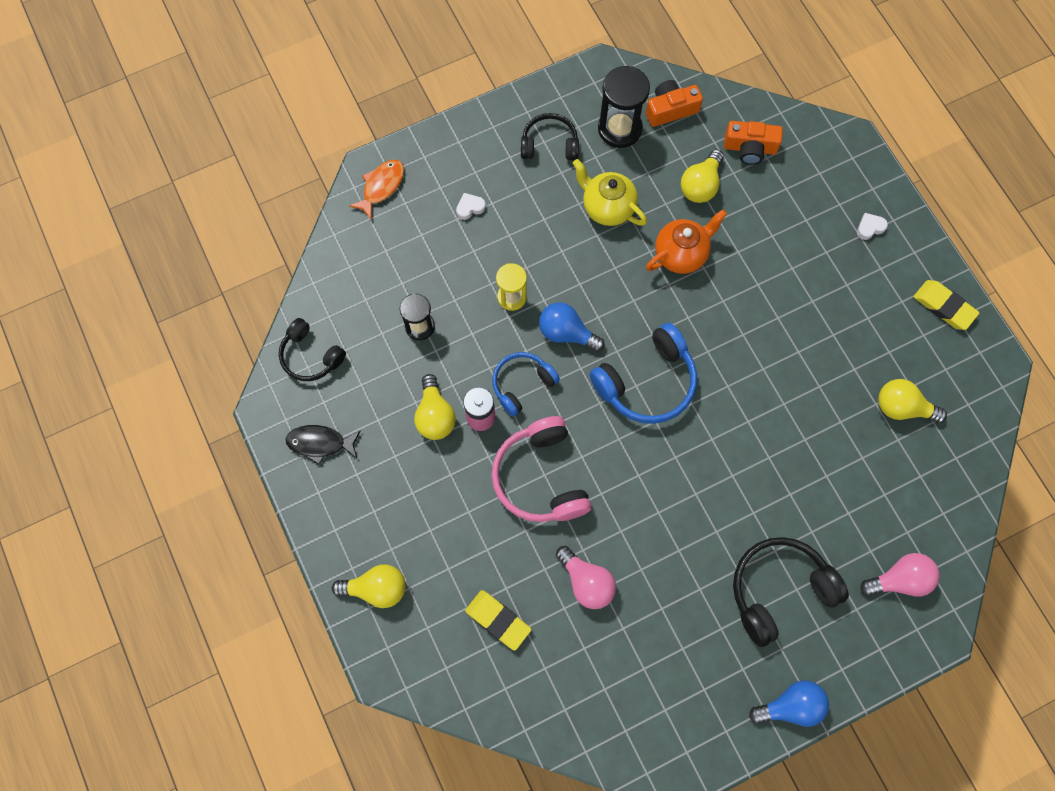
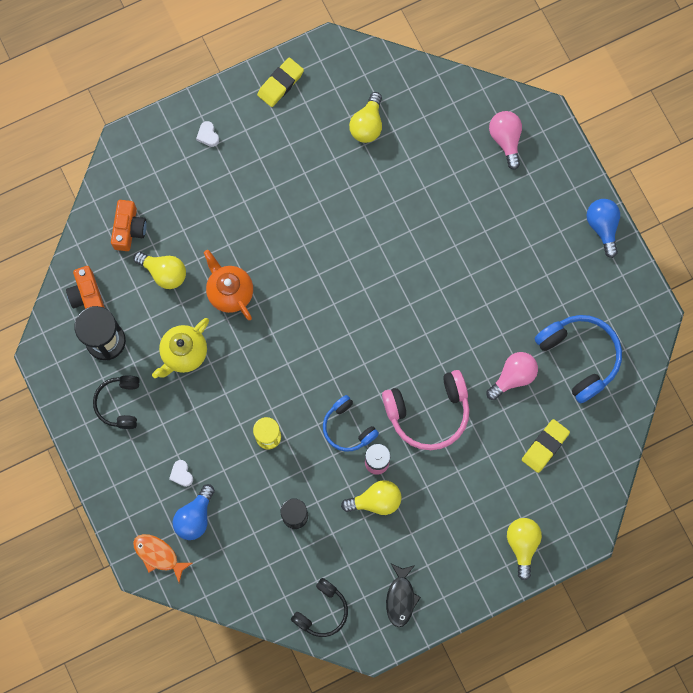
camera: 90 degrees left, 5 degrees up
blue light bulb [539,302,605,352] -> blue light bulb moved to [172,484,215,540]
blue headphones [590,323,697,424] -> blue headphones moved to [535,315,622,403]
black headphones [733,537,849,647] -> none

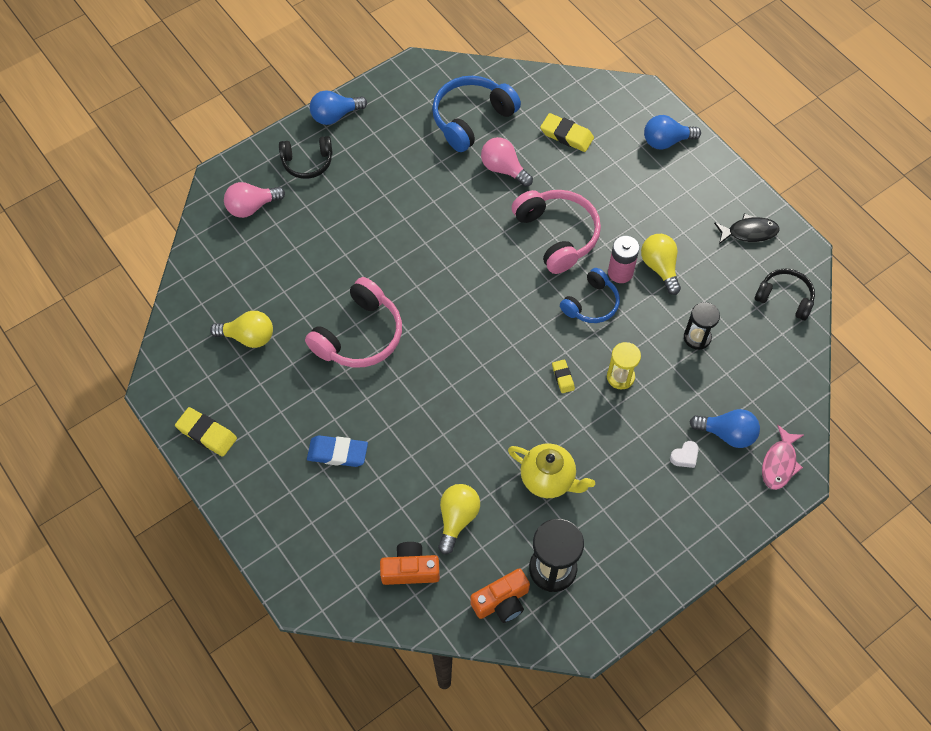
camera: 100 degrees left, 15 degrees down
black headphones [93,375,140,429] -> black headphones moved to [279,136,333,179]
orange fish [133,534,192,582] -> pink fish [762,425,804,490]
white heart [196,121,219,147] -> none
orange teapot [204,250,253,320] -> none
yellow light bulb [507,518,542,580] -> blue light bulb [644,115,701,150]
none -> pink headphones [305,277,402,368]
none -> blue eraser [307,435,368,467]
none -> yellow eraser [552,360,575,393]

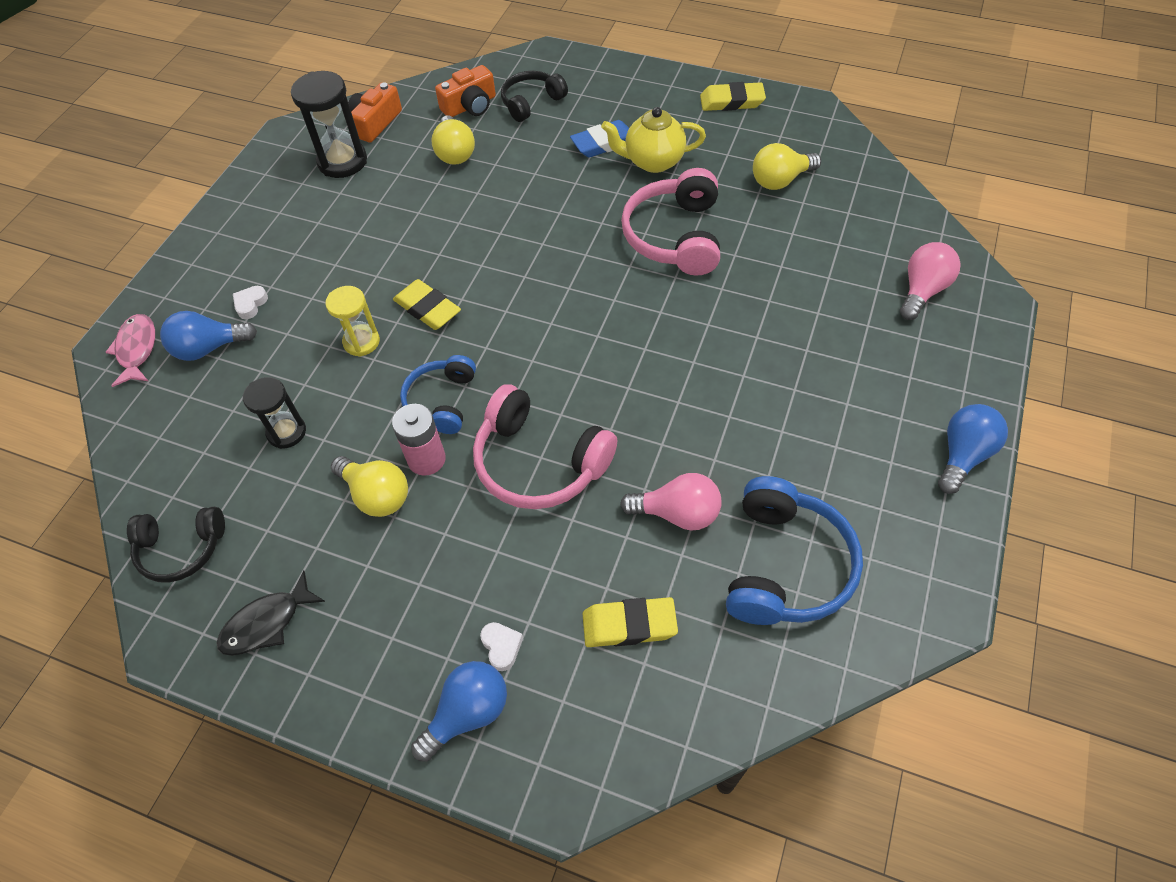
camera: 150 degrees right, 5 degrees down
black headphones [279,136,333,179] -> black headphones moved to [501,71,568,122]
yellow teapot [508,443,595,498] -> yellow teapot moved to [601,107,706,173]
yellow eraser [552,360,575,393] -> yellow eraser [393,279,461,330], size x1.72
none -> white heart [480,622,523,671]

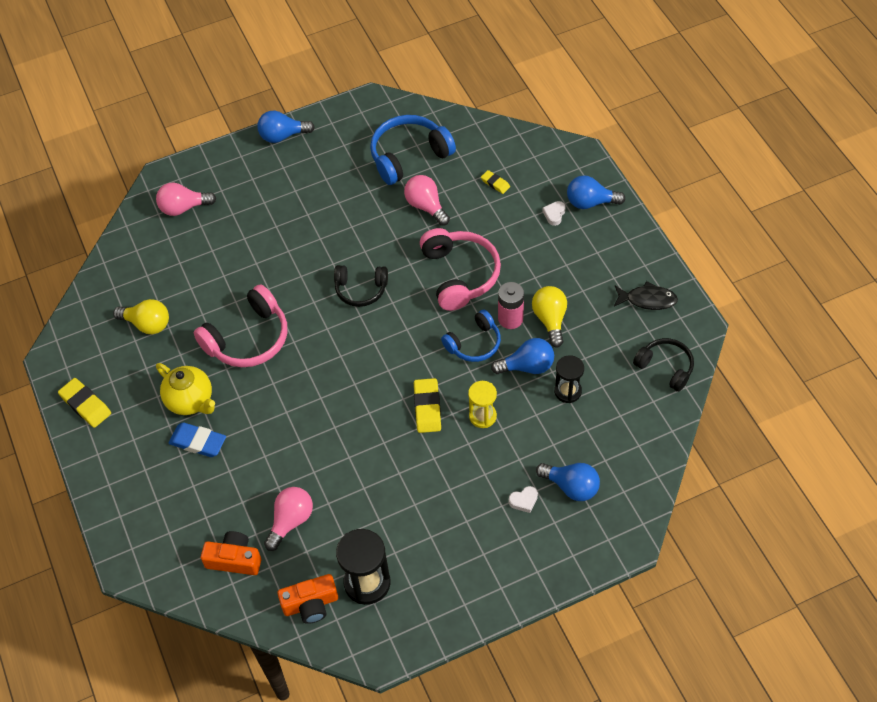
camera: 135 degrees left, 0 degrees up
pink fish [106,314,155,387] -> none
yellow light bulb [431,115,475,165] -> pink light bulb [264,487,313,551]
black headphones [501,71,568,122] -> black headphones moved to [334,265,388,307]
yellow eraser [583,597,678,647] -> yellow eraser [481,170,510,194], size x0.58
none -> blue light bulb [491,338,554,374]

